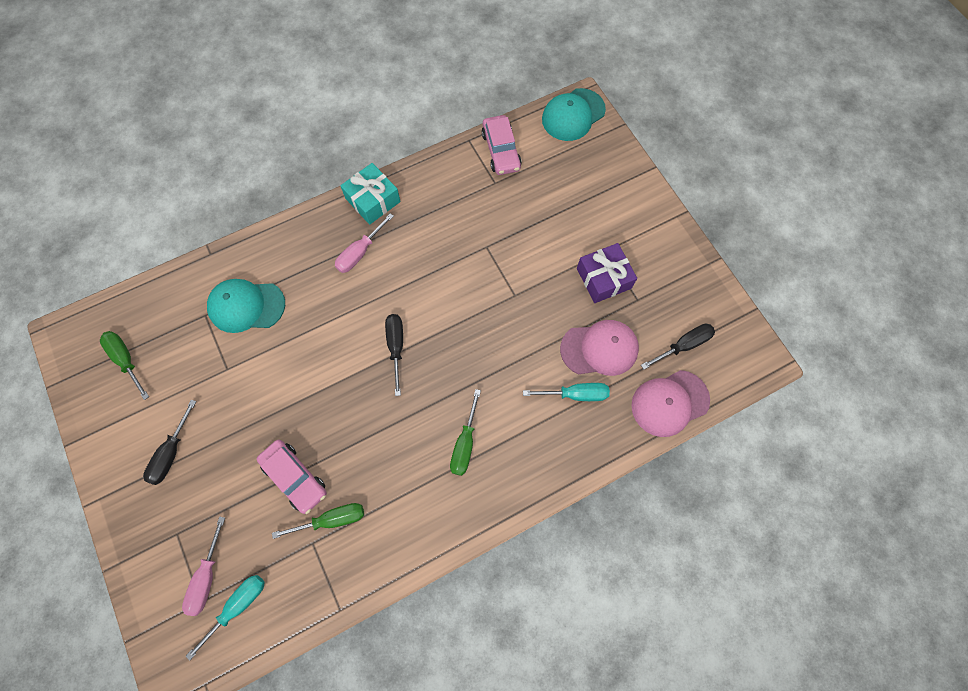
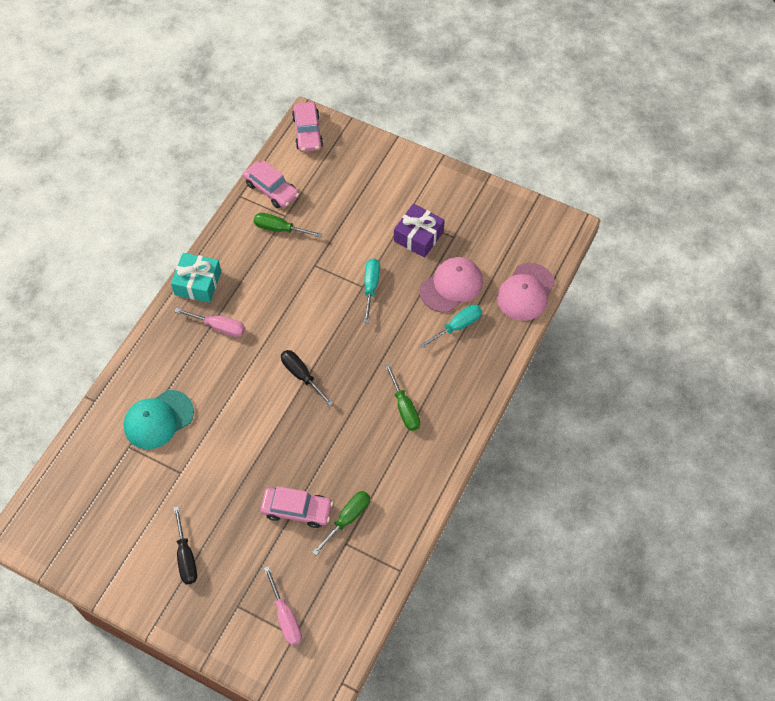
camera: 35 degrees left, 10 degrees down
green screwdriver [100,331,149,400] -> green screwdriver moved to [254,213,322,237]
turquoise screwdriver [186,575,265,661] -> turquoise screwdriver moved to [364,258,380,323]
pink screwdriver [335,213,394,273] -> pink screwdriver turned 75 degrees counterclockwise [175,308,245,337]
turquoise cap [542,88,606,141] -> pink car [292,102,323,152]
black screwdriver [641,324,715,369] -> none

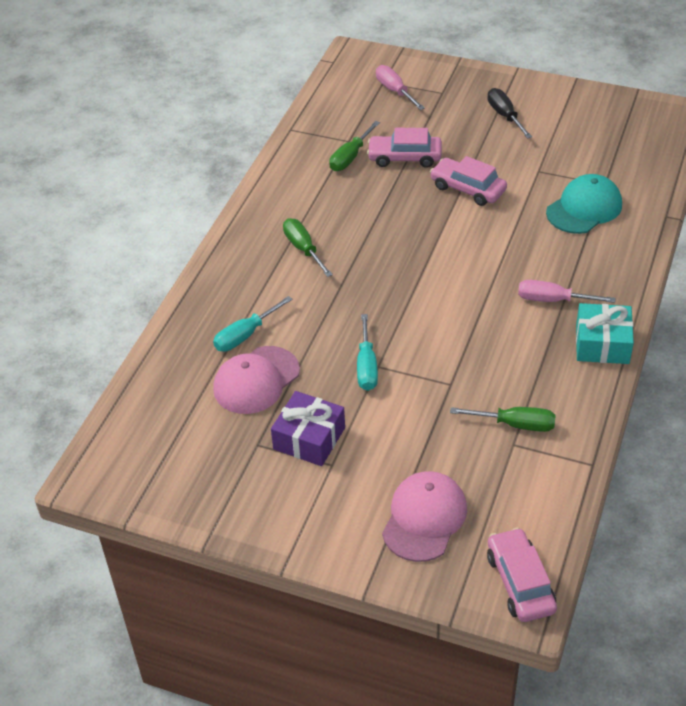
camera: 175 degrees right, 15 degrees down
pink car [243,160,299,208] -> pink car moved to [430,156,507,206]
black screwdriver [281,350,333,406] -> none
pink cap [497,263,555,321] -> pink cap moved to [382,471,467,562]

